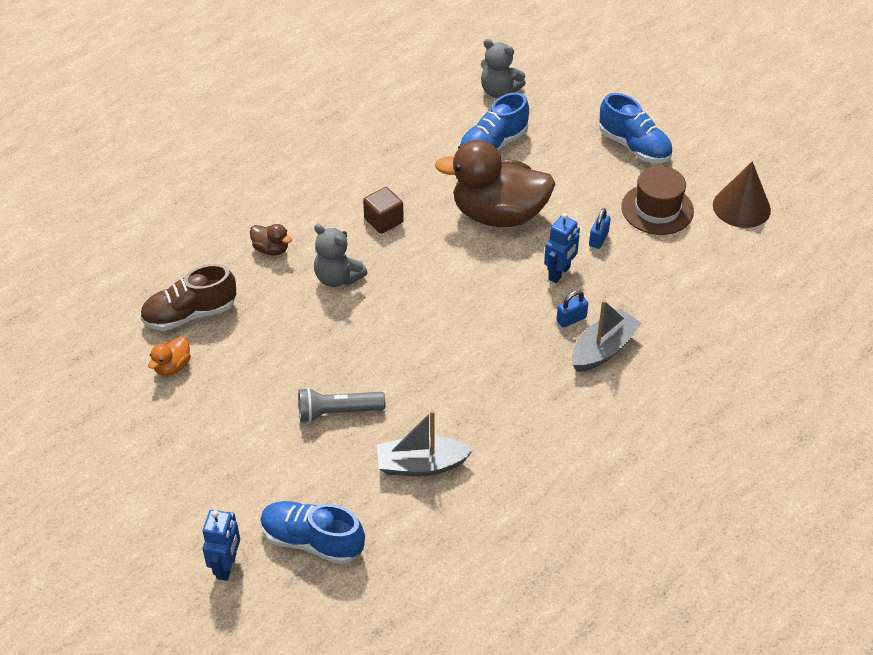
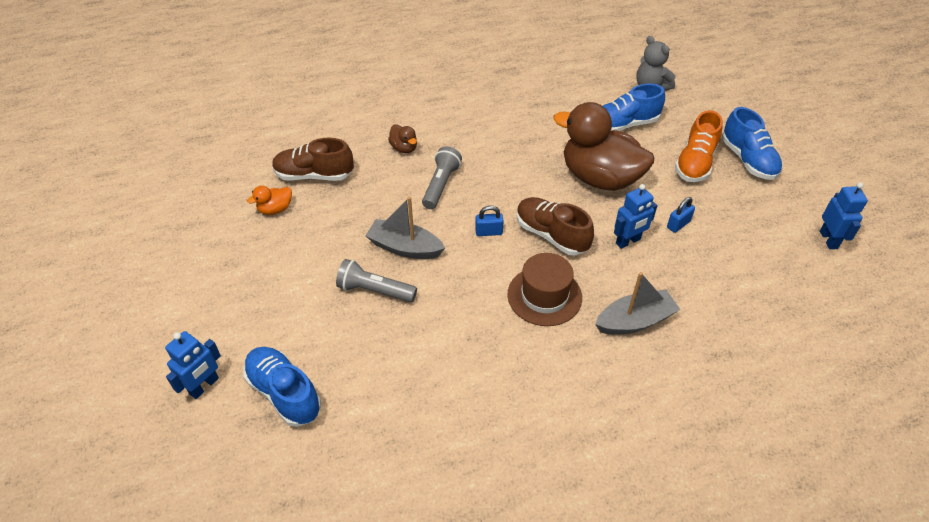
camera: 25 degrees right, 0 degrees up
grey teddy bear [314,224,367,287] -> grey flashlight [422,146,462,209]
brown cube [363,187,404,234] -> none
grey boat [377,410,473,476] -> grey boat moved to [365,197,445,259]
blue padlock [556,290,588,328] -> blue padlock moved to [475,206,504,236]
brown hat [621,166,694,235] -> brown hat moved to [507,253,582,326]
brown cone [713,161,771,228] -> blue robot [820,183,868,249]
none -> brown shoe [517,197,594,255]
none -> orange shoe [675,110,723,182]

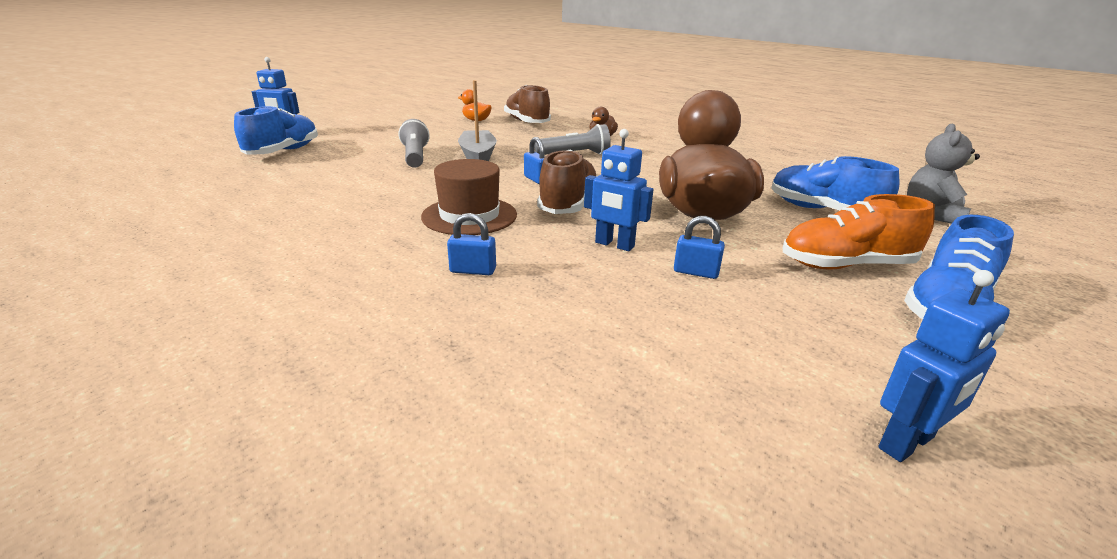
camera: 60 degrees right, 20 degrees down
grey boat [595,272,681,335] -> blue padlock [447,213,496,275]

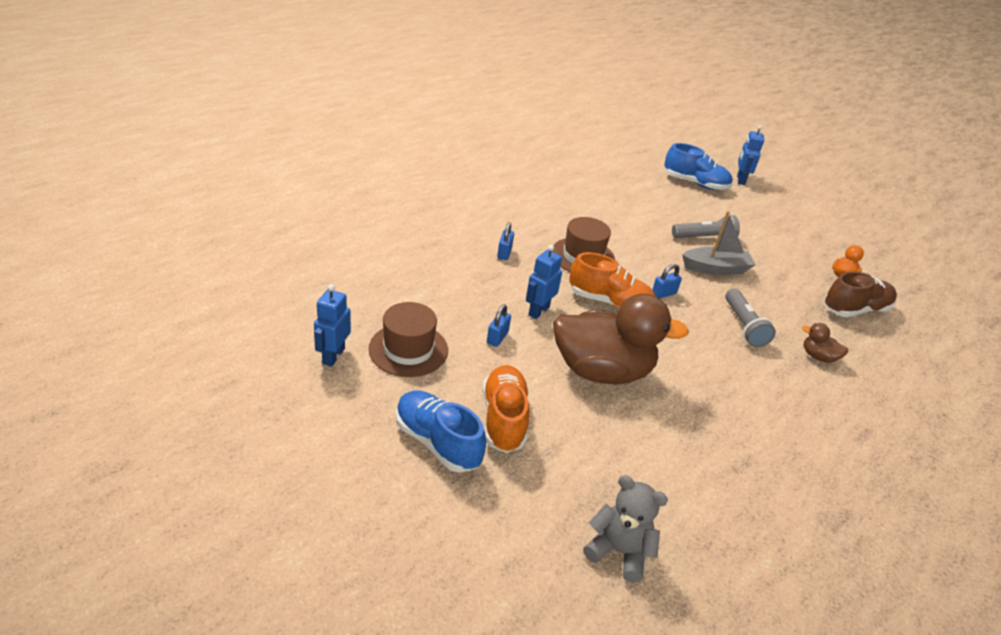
camera: 90 degrees right, 10 degrees up
brown shoe [537,150,596,214] -> orange shoe [569,252,655,309]
blue shoe [771,156,899,210] -> none
blue robot [878,270,1010,462] -> blue robot turned 45 degrees clockwise [314,284,351,367]
none -> brown hat [368,302,448,377]

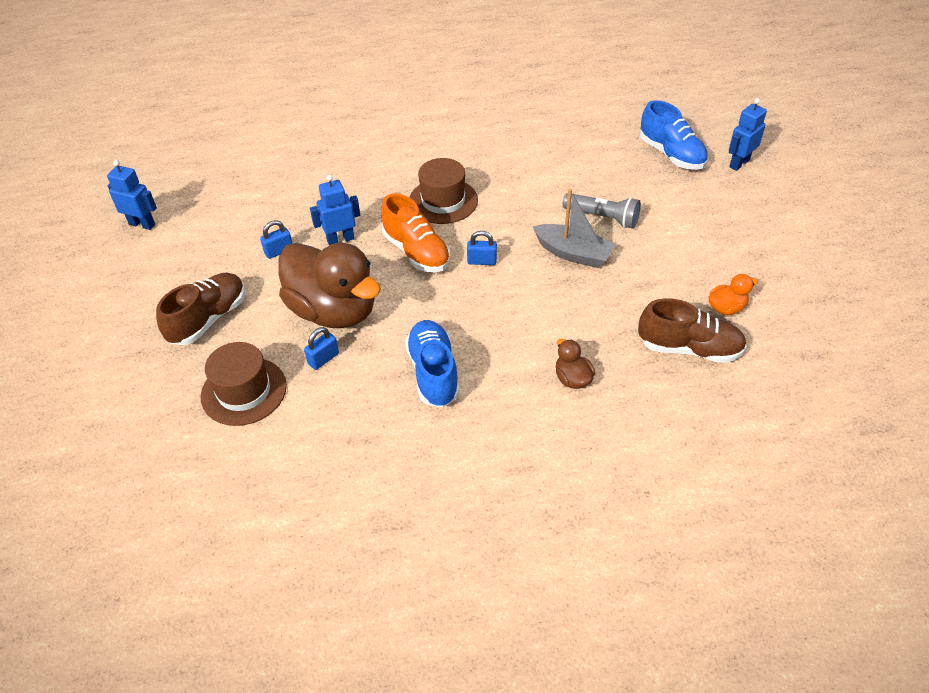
camera: 40 degrees right, 10 degrees up
blue robot [314,284,351,367] -> blue robot turned 60 degrees clockwise [107,160,157,230]
brown hat [368,302,448,377] -> brown hat moved to [200,342,287,426]
blue shoe [396,391,486,473] -> blue shoe moved to [405,320,460,407]
orange shoe [482,365,529,453] -> brown shoe [156,273,245,345]
blue padlock [497,222,514,260] -> blue padlock moved to [304,327,339,370]
grey teddy bear [583,475,668,583] -> none
grey flashlight [725,289,776,347] -> none

